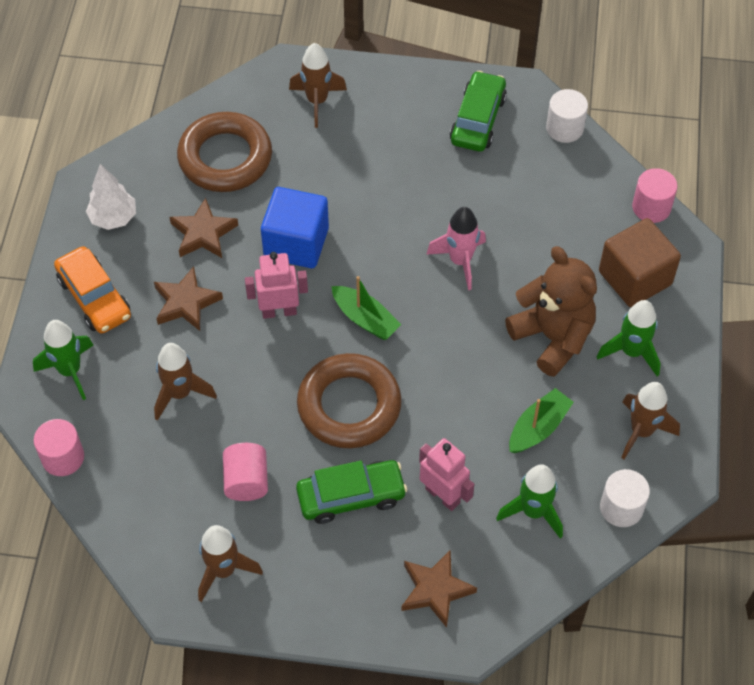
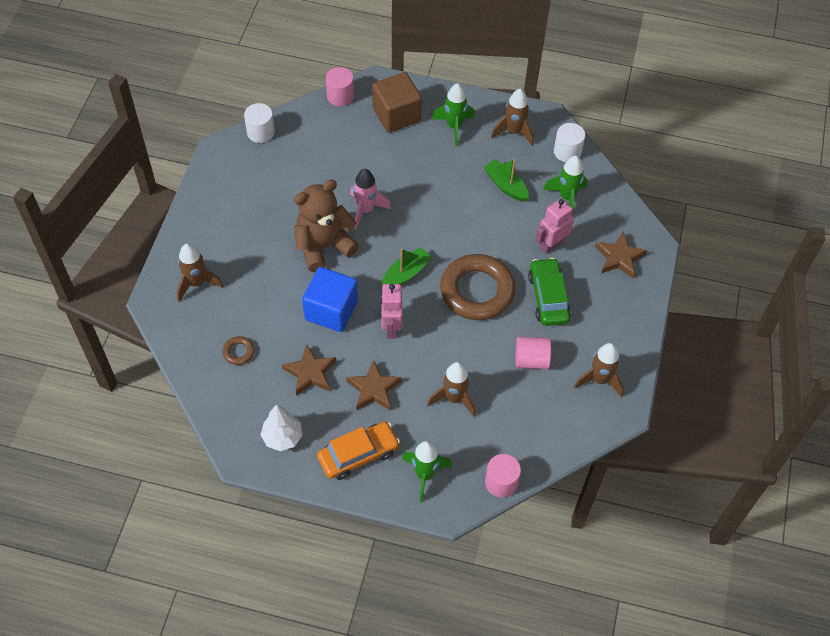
camera: 85 degrees left, 0 degrees up
brown ring [177,112,272,192] -> brown ring [223,336,254,365], size x0.41
green car [450,71,507,152] -> none
brown teddy bear [505,246,597,377] -> brown teddy bear moved to [294,180,359,272]

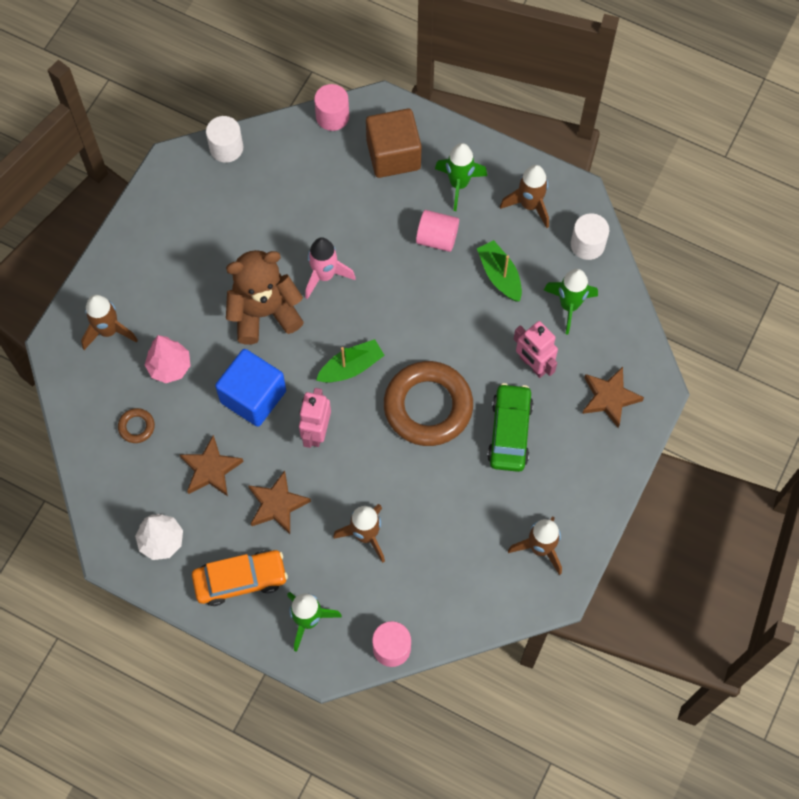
camera: 15 degrees right, 10 degrees up
pink cylinder [515,336,551,369] -> pink cylinder moved to [416,210,459,252]
pink robot [536,199,574,254] -> pink robot turned 105 degrees counterclockwise [514,321,558,378]
none -> pink tree [145,335,191,383]

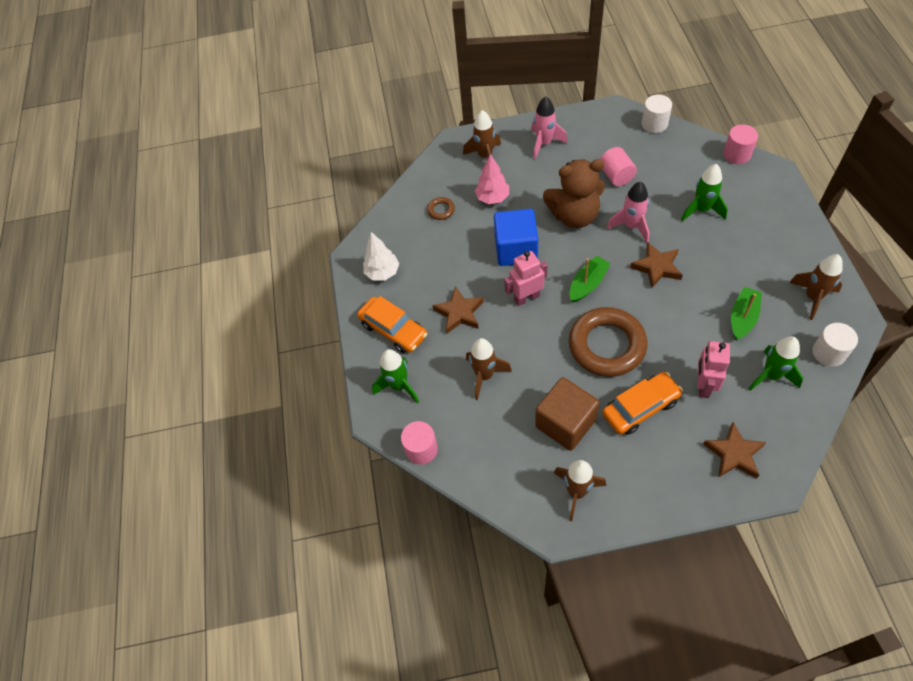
camera: 60 degrees right, 10 degrees down
brown star [179,435,244,496] -> brown star moved to [630,242,683,289]
brown teddy bear [226,250,304,345] -> brown teddy bear turned 135 degrees clockwise [543,159,605,228]
green boat [316,339,385,383] -> green boat turned 75 degrees counterclockwise [569,256,611,303]
brown cube [366,109,422,178] -> brown cube moved to [535,377,599,451]
pink cylinder [416,210,459,252] -> pink cylinder moved to [600,147,637,186]
green rocket [435,143,487,211] -> green rocket moved to [681,164,728,222]
green car [487,383,534,472] -> orange car [602,372,683,435]
none -> pink rocket [531,96,568,159]

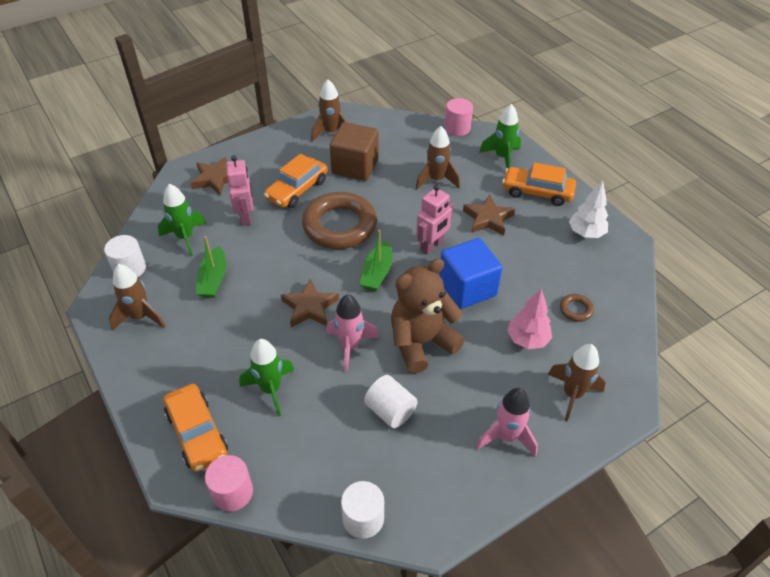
camera: 150 degrees right, 10 degrees down
pink cylinder [600,147,637,186] -> white cylinder [364,375,418,428]
none -> orange car [164,384,228,472]

